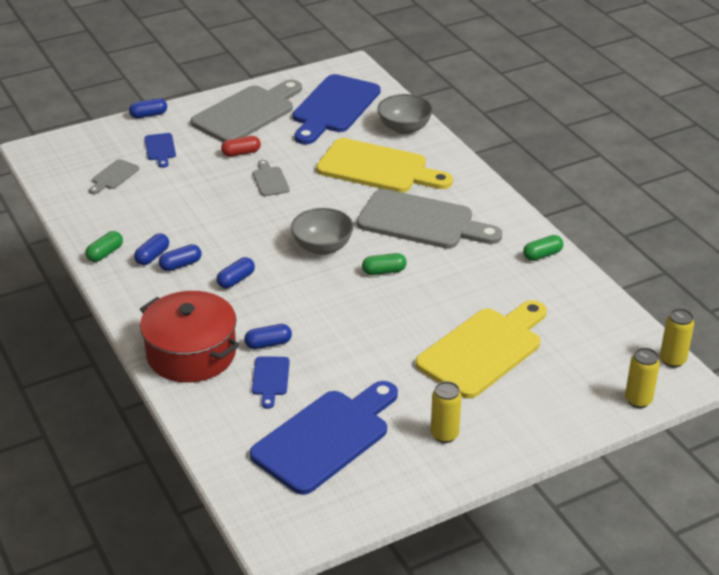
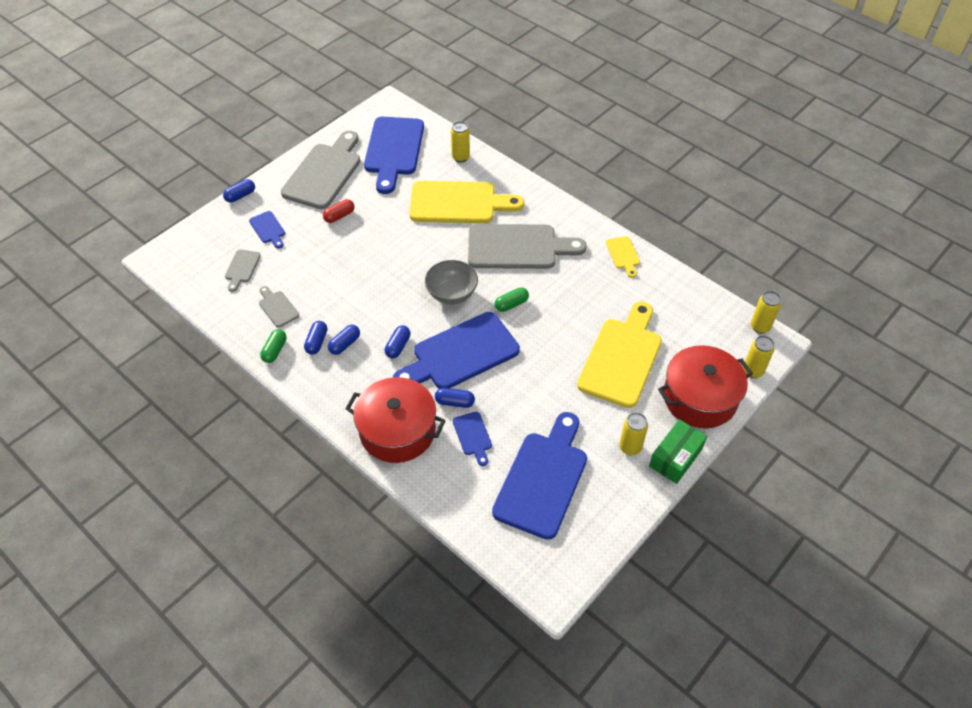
camera: 20 degrees left, 15 degrees up
blue capsule [244,324,292,349] -> blue capsule turned 45 degrees clockwise [435,388,475,408]
grey cutting board [253,160,290,196] -> grey cutting board moved to [259,286,299,327]
grey bowl [377,94,433,134] -> yellow can [451,122,470,162]
green capsule [523,235,563,261] -> yellow cutting board [606,236,640,278]
none -> blue cutting board [393,312,520,389]
none -> green box [649,419,707,484]
none -> red pot [658,345,753,428]

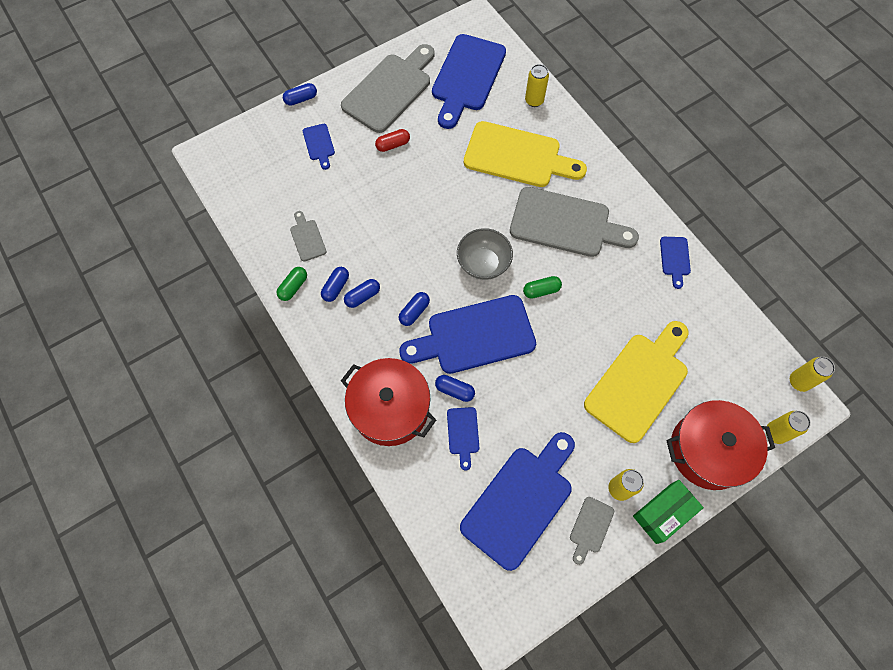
camera: 15 degrees right, 15 degrees up
grey cutting board [225,249,261,292] -> grey cutting board moved to [570,497,614,565]
yellow cutting board [606,236,640,278] -> blue cutting board [660,237,691,289]

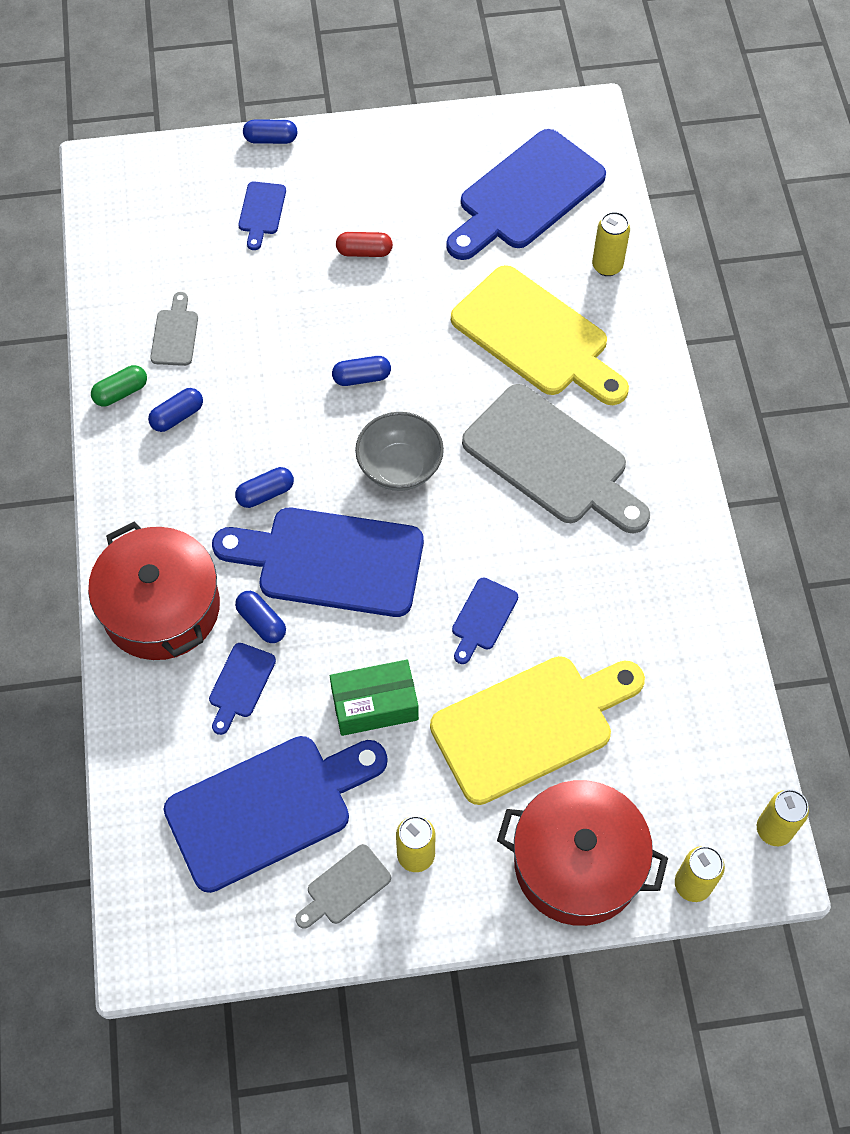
camera: 25 degrees right, 5 degrees down
grey cutting board [341,44,435,133] -> none
blue capsule [344,279,380,308] -> blue capsule moved to [332,356,391,386]
green capsule [523,276,562,299] -> none
green box [633,480,704,544] -> green box moved to [330,660,419,736]
blue cutting board [660,237,691,289] -> blue cutting board moved to [452,578,518,664]

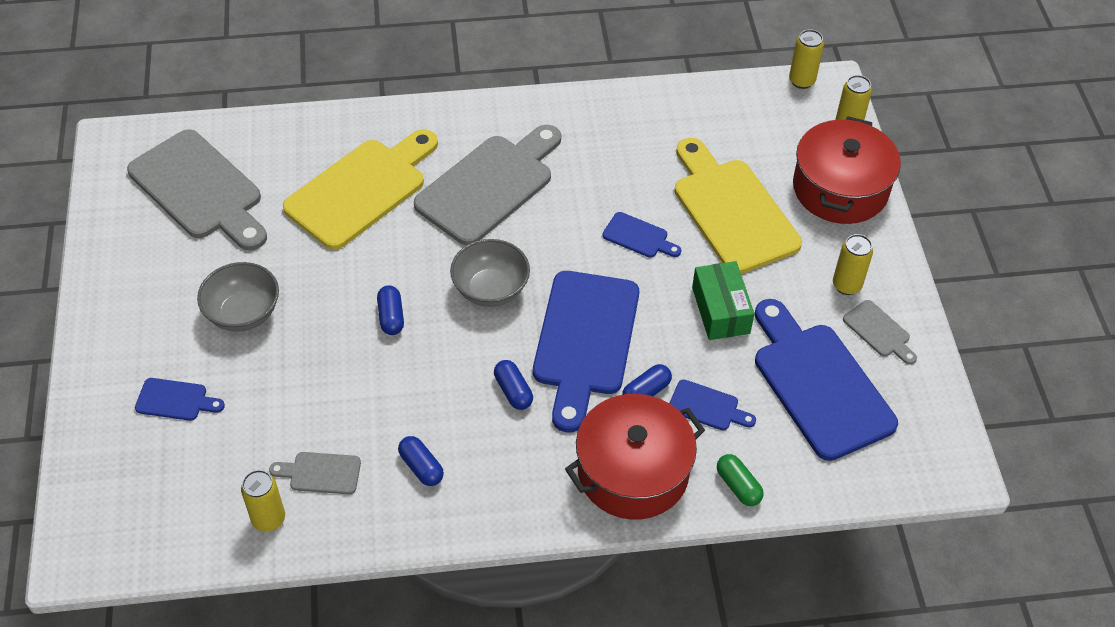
camera: 90 degrees left, 10 degrees down
green capsule [91,365,147,407] -> green capsule moved to [717,454,764,506]
blue capsule [243,119,297,144] -> none
red capsule [336,232,393,257] -> grey bowl [197,262,279,332]
blue cutting board [446,129,606,260] -> grey cutting board [127,129,267,251]
yellow can [592,212,630,276] -> yellow can moved to [241,470,285,532]

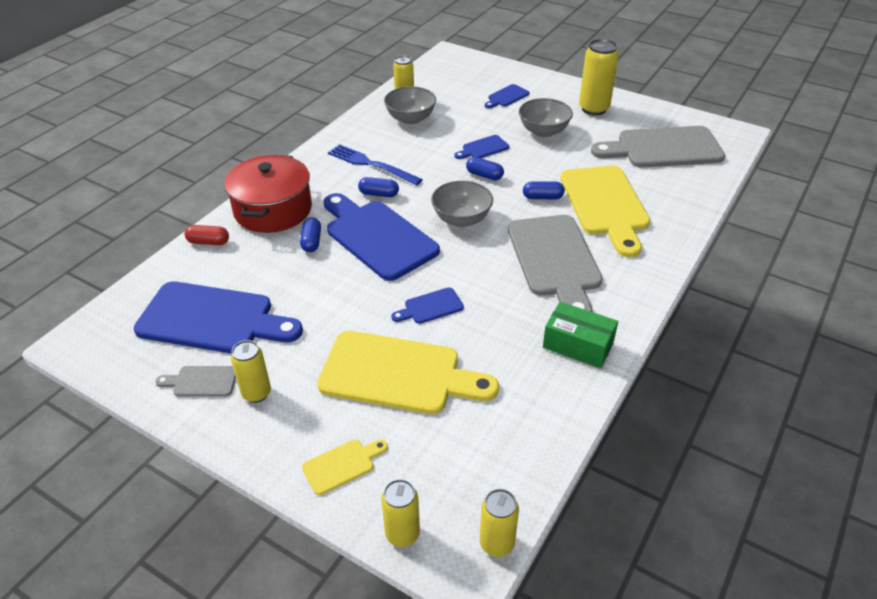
camera: 130 degrees right, 10 degrees down
grey cutting board [269,452,361,494] -> grey bowl [384,87,436,125]
blue capsule [398,436,444,486] -> blue capsule moved to [523,181,565,199]
blue cutting board [669,379,756,430] -> blue cutting board moved to [454,135,509,159]
green box [692,261,755,340] -> green box moved to [543,302,618,368]
green capsule [717,454,764,506] -> red capsule [185,225,229,245]
red pot [793,116,901,224] -> yellow cutting board [302,439,388,495]
none -> blue fork [328,144,423,186]
none -> yellow can [579,39,619,115]

